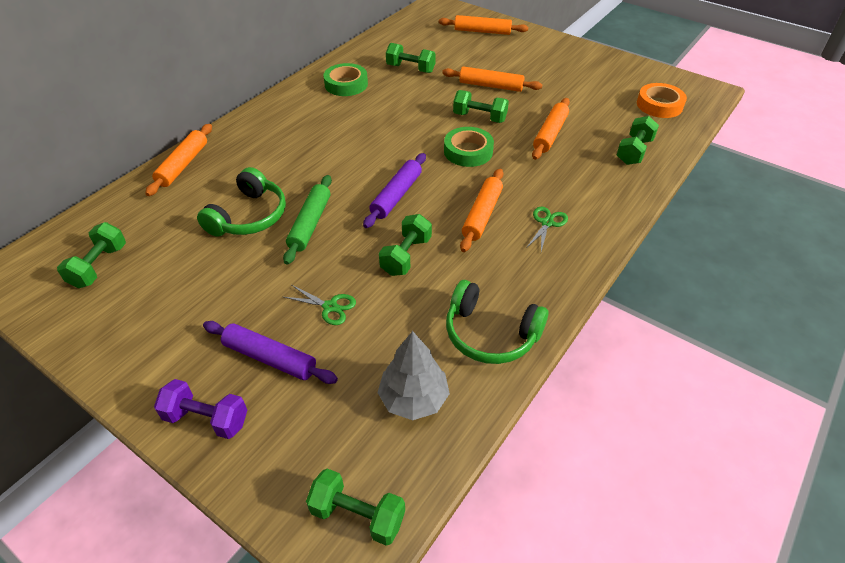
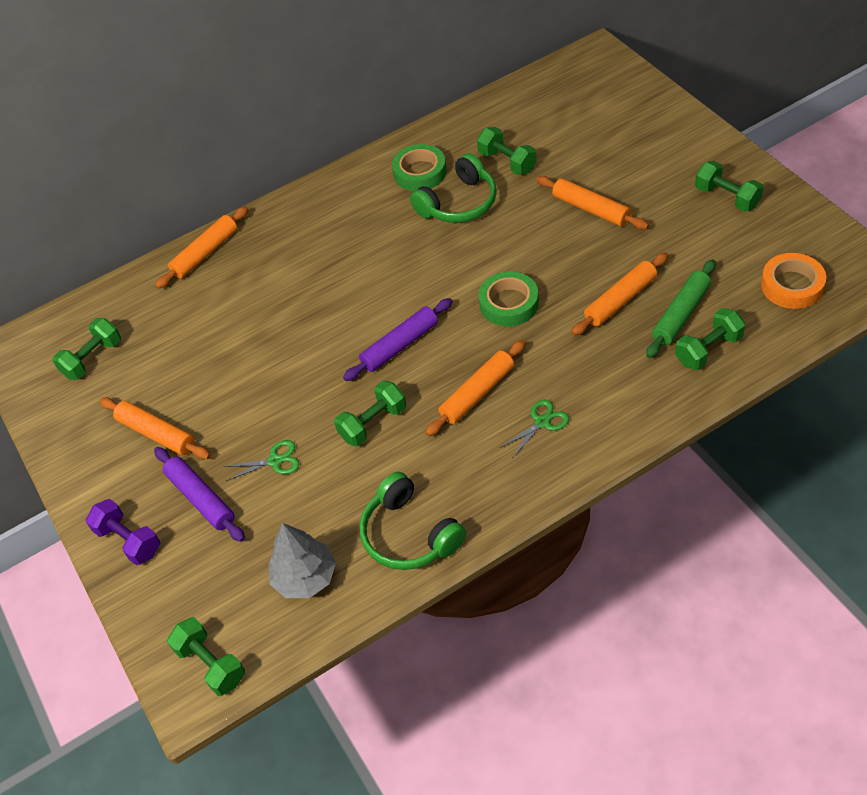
camera: 30 degrees right, 5 degrees up
green headphones [197,167,286,237] -> green headphones moved to [410,153,497,223]
green rolling pin [283,175,332,265] -> green rolling pin moved to [646,259,716,358]
green scissors [284,285,356,325] -> green scissors turned 60 degrees counterclockwise [224,440,299,481]
orange rolling pin [439,15,528,35] -> orange rolling pin moved to [99,397,211,459]
green dumbbell [453,90,509,123] -> green dumbbell moved to [695,161,763,212]

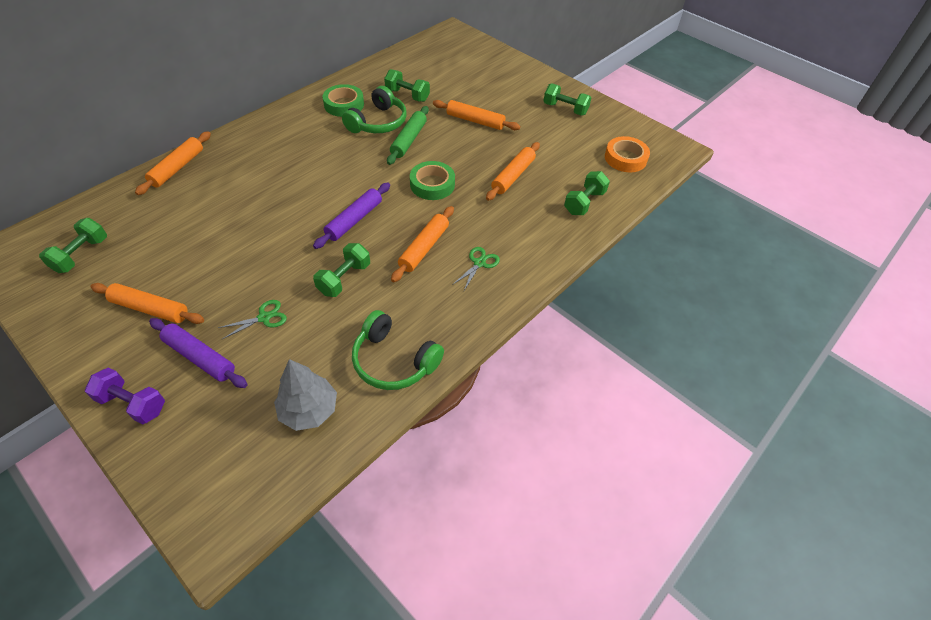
camera: 25 degrees left, 0 degrees up
green dumbbell [167,617,245,696] -> none
green rolling pin [646,259,716,358] -> green rolling pin moved to [387,106,429,165]

